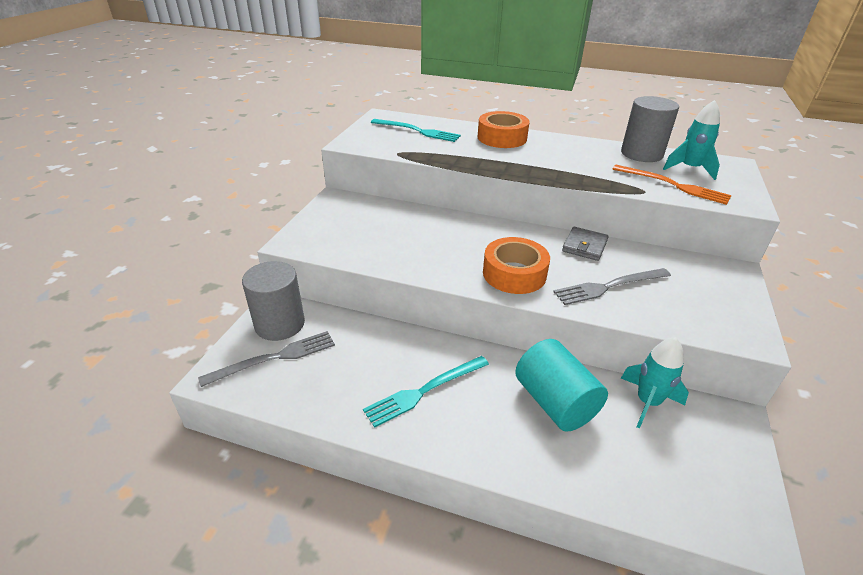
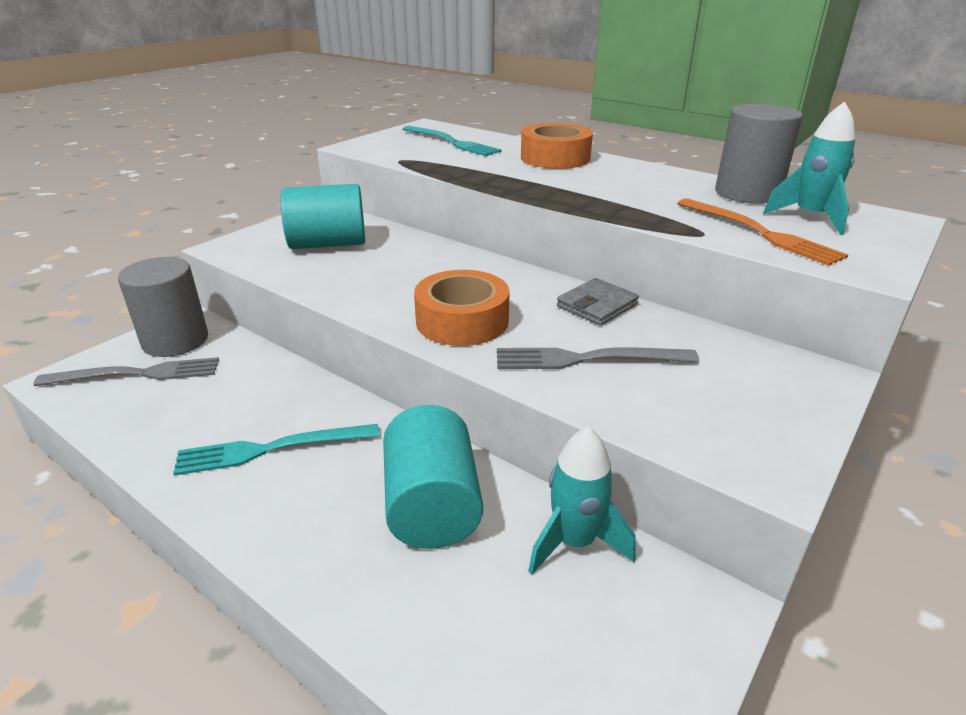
camera: 20 degrees right, 5 degrees down
none -> turquoise cylinder [281,184,365,249]

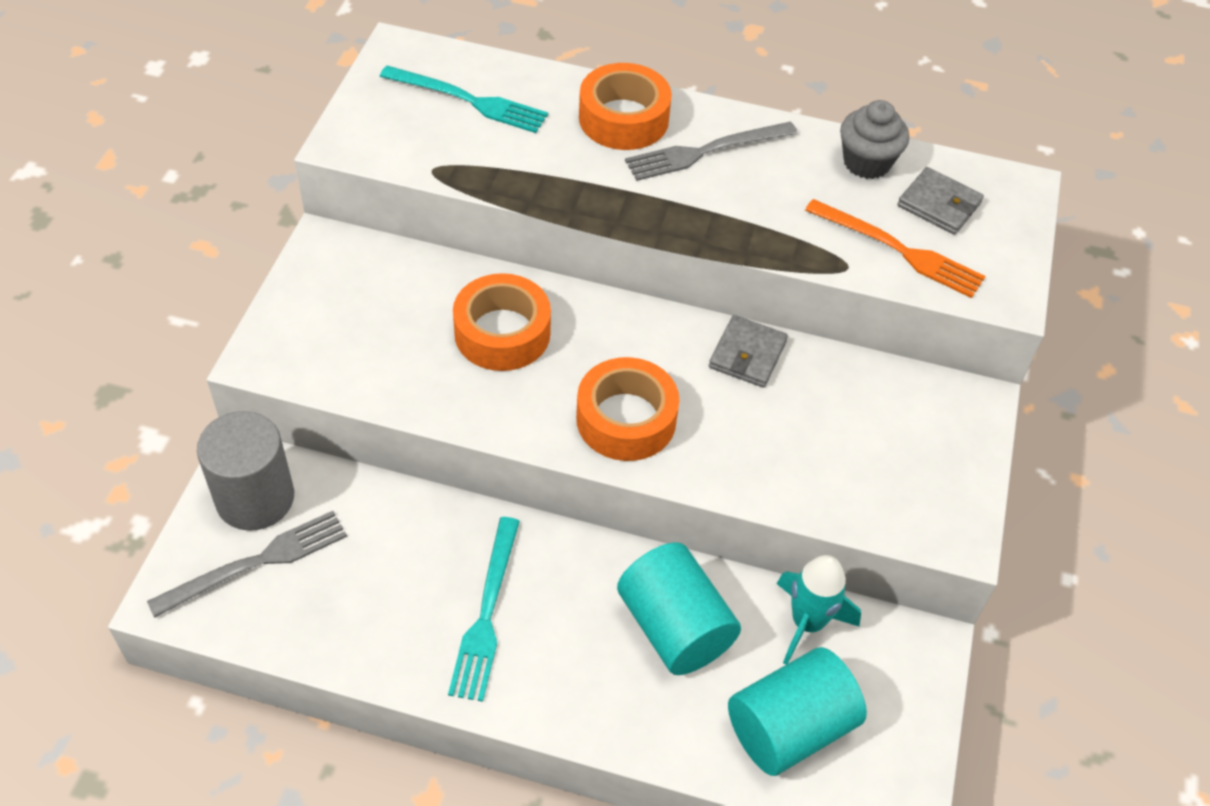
camera: 25 degrees left, 20 degrees up
turquoise fork [173,424,380,476] -> turquoise fork turned 45 degrees counterclockwise [448,517,520,702]
turquoise cylinder [281,184,365,249] -> turquoise cylinder moved to [728,647,867,776]
grey fork [497,347,699,369] -> grey fork moved to [625,121,798,181]
grey cylinder [715,104,803,204] -> grey cupcake [840,100,909,179]
turquoise rocket [763,101,855,235] -> grey wallet [897,167,984,235]
none -> orange tape [453,273,551,371]

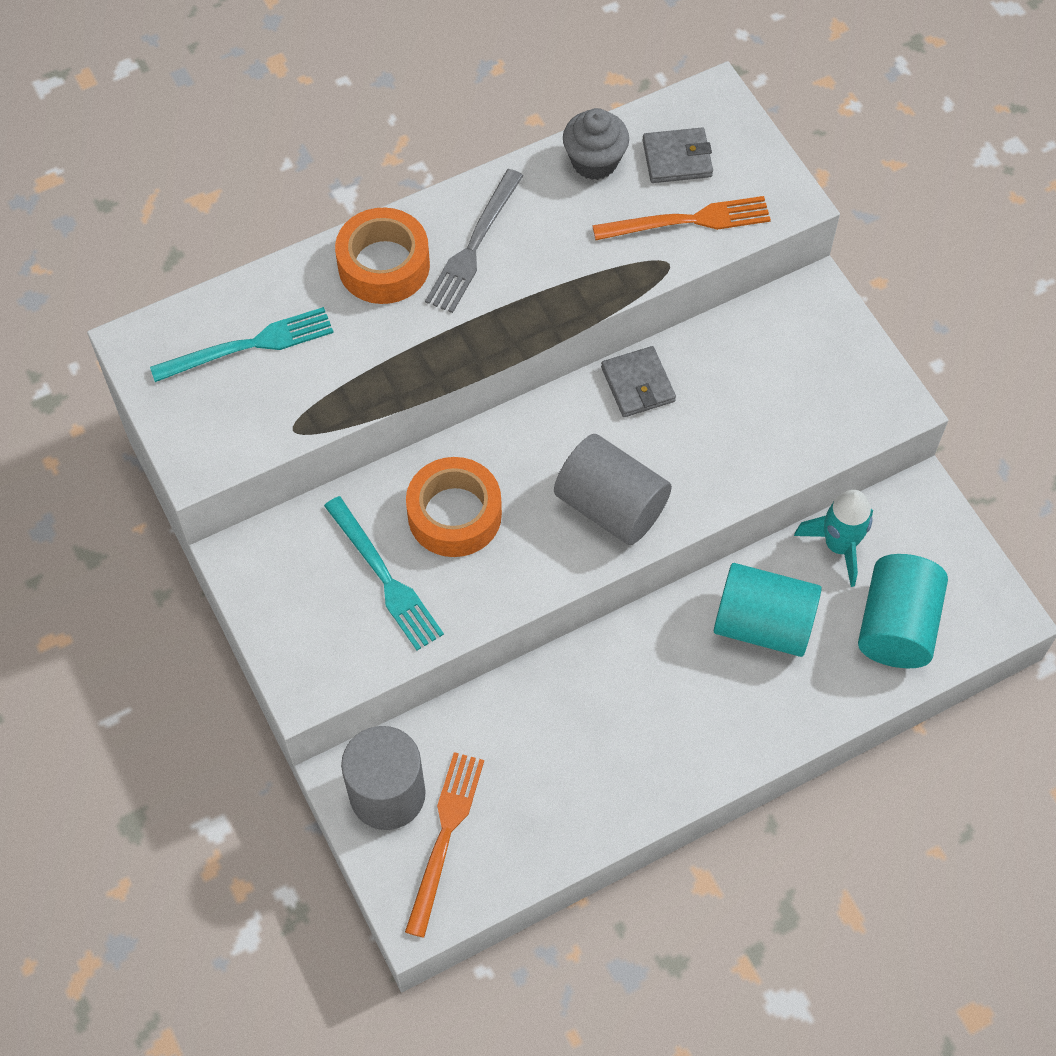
camera: 40 degrees left, 10 degrees up
grey fork [147,511,347,618] -> orange fork [405,752,484,938]
turquoise fork [448,517,520,702] -> turquoise fork moved to [324,496,444,651]
orange tape [576,357,679,461] -> grey cylinder [554,434,672,545]

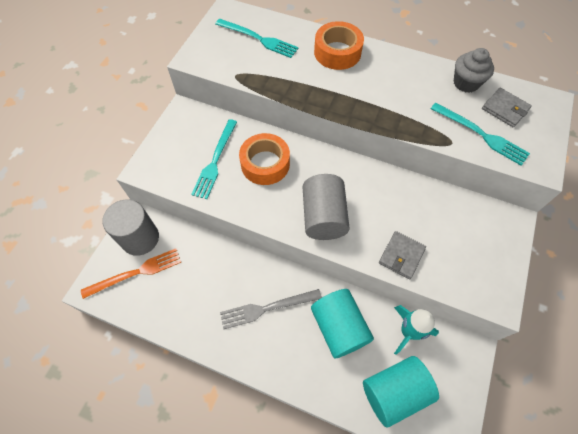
camera: 50 degrees right, 0 degrees up
grey fork [425,169,523,313] -> grey fork moved to [220,289,322,329]
orange fork [592,196,771,240] -> turquoise fork [431,103,530,166]
grey wallet [601,346,676,417] -> grey wallet moved to [379,231,426,279]

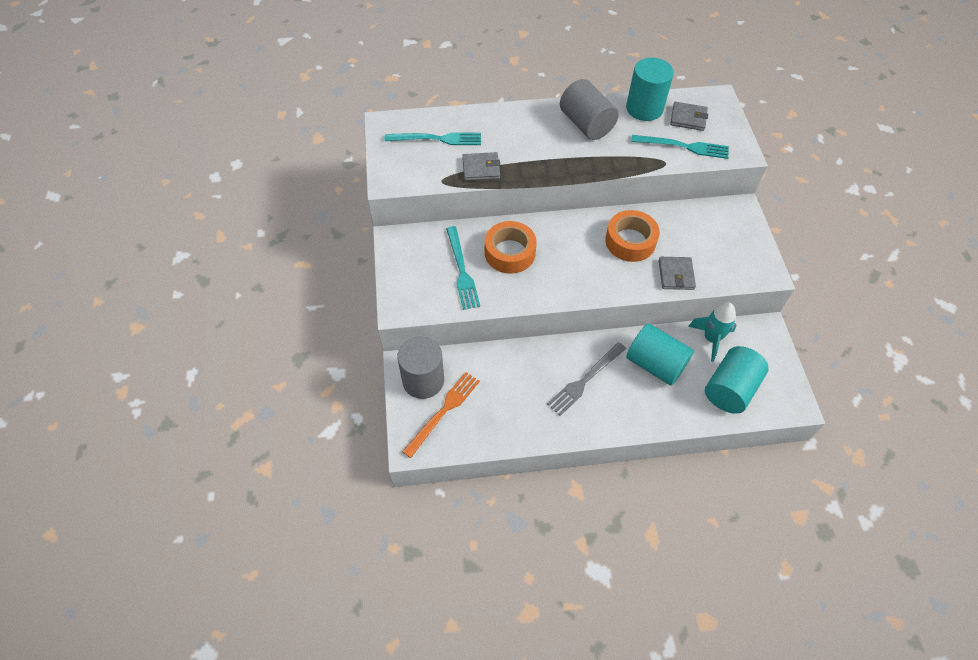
camera: 30 degrees left, 5 degrees down
grey cylinder [303,174,350,240] -> grey cylinder moved to [560,79,619,140]
orange tape [314,21,364,70] -> orange tape moved to [605,210,660,262]
grey cupcake [454,48,494,93] -> turquoise cylinder [626,58,674,121]
none -> grey wallet [462,152,500,181]

